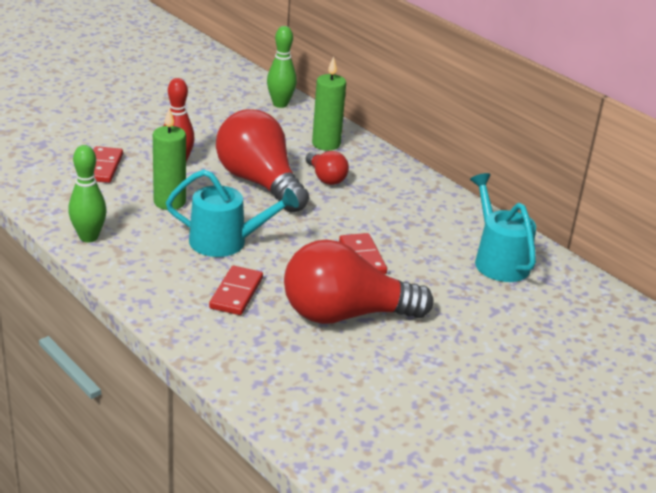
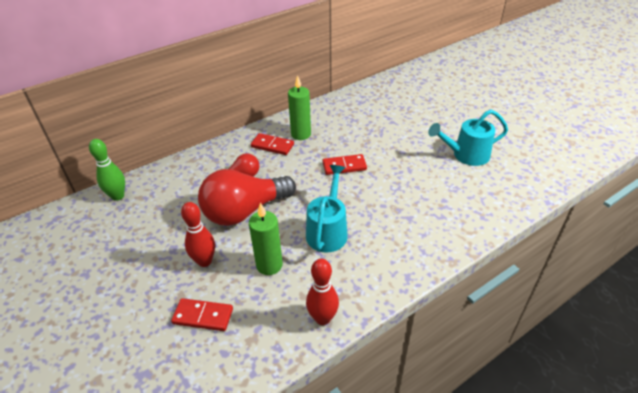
camera: 80 degrees left, 10 degrees up
green bowling pin [68,145,107,242] -> red bowling pin [306,259,339,325]
red domino [209,266,263,315] -> red domino moved to [251,133,294,155]
red light bulb [284,239,434,324] -> none
green candle [312,56,346,151] -> green candle moved to [288,75,311,140]
turquoise watering can [470,173,536,282] -> turquoise watering can moved to [428,110,508,166]

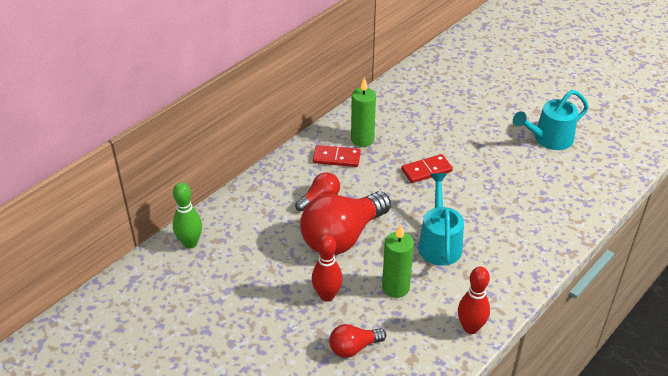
camera: 15 degrees left, 0 degrees up
red domino [171,298,233,331] -> red light bulb [329,324,386,358]

